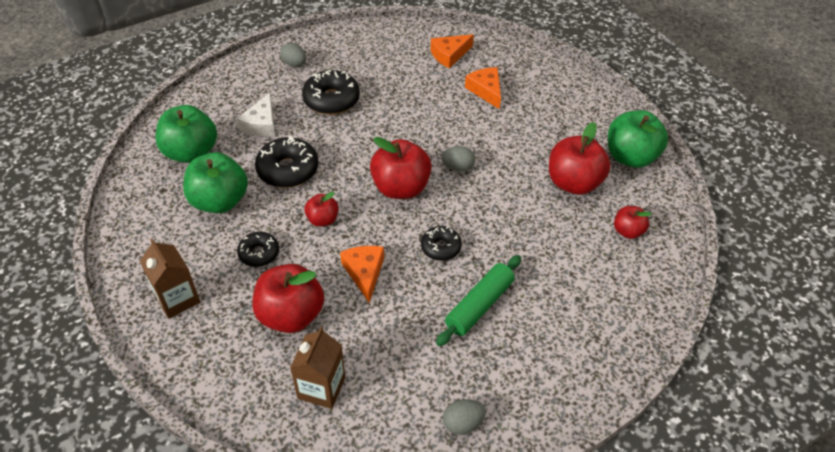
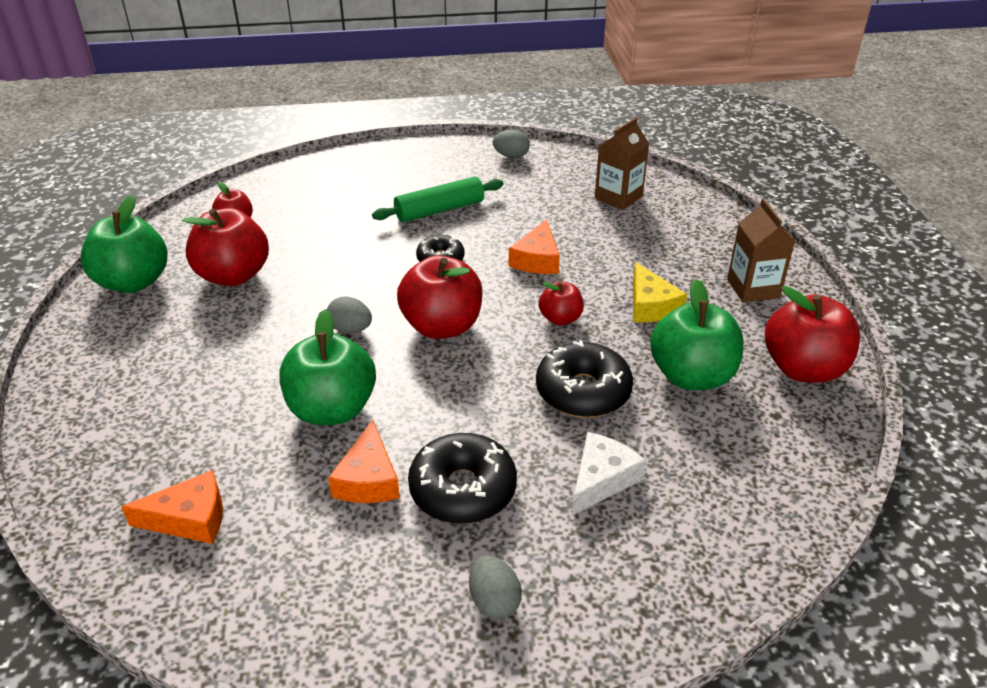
camera: 155 degrees left, 10 degrees down
green apple [156,105,217,163] -> green apple moved to [279,309,376,425]
black donut [237,232,279,267] -> yellow cheese [633,262,687,322]
red apple [253,264,324,333] -> red apple moved to [765,286,860,383]
orange cheese [465,67,501,109] -> orange cheese moved to [328,419,400,503]

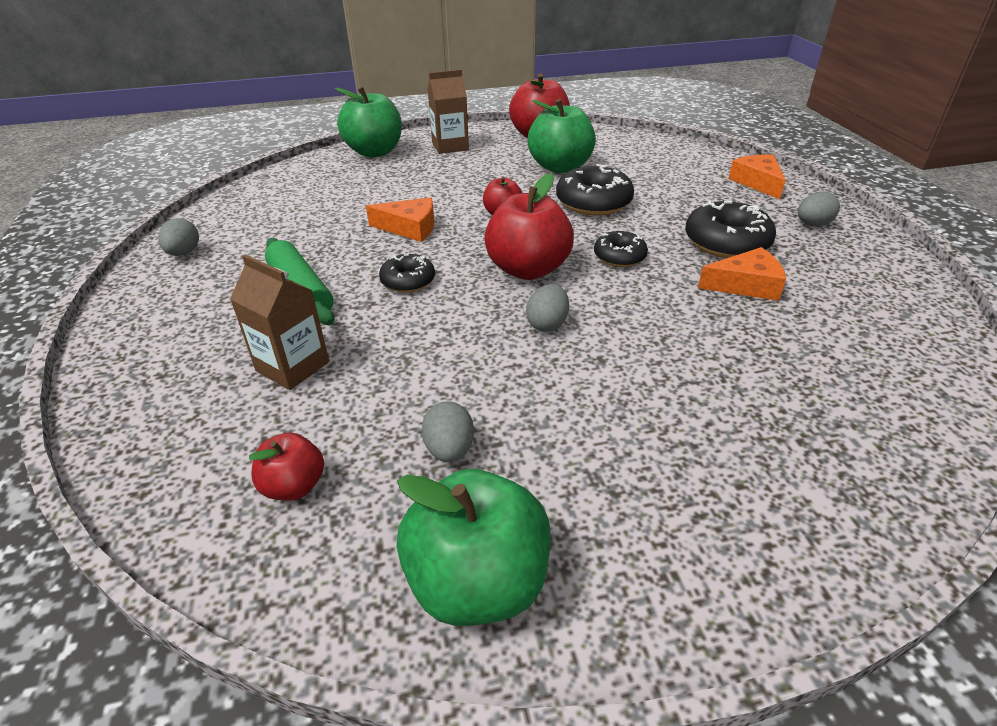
camera: 95 degrees left, 0 degrees up
orange cheese [121,470,223,544] -> orange cheese moved to [729,154,786,199]
red apple [183,208,269,286] -> grey egg [422,401,474,462]
green apple [279,309,376,425] -> green apple moved to [335,87,402,158]
white cheese [572,432,646,516] -> none
brown carton [595,117,649,210] -> brown carton moved to [230,255,329,390]
yellow cheese [633,262,687,322] -> none
none -> black donut [594,231,648,267]

